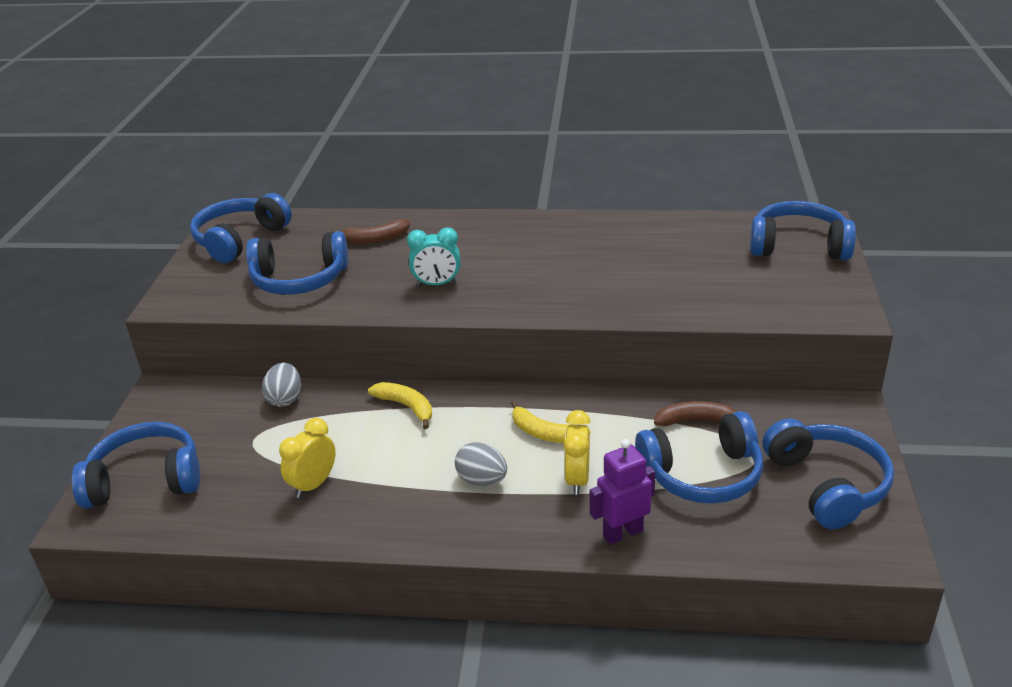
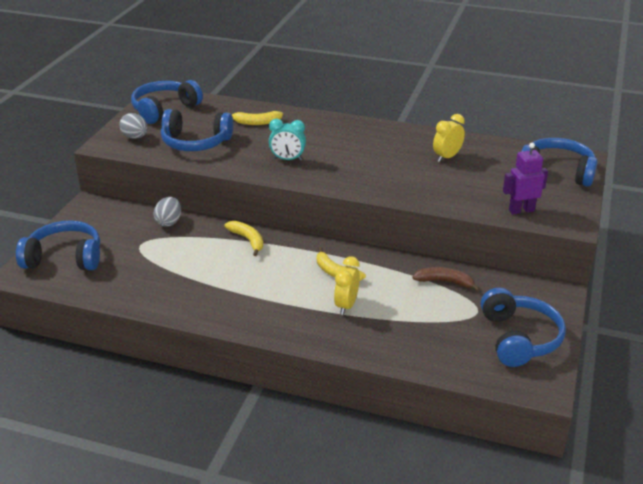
camera: 10 degrees right, 0 degrees up
yellow clock [279,418,336,498] -> yellow clock moved to [433,114,465,162]
brown banana [332,219,410,244] -> yellow banana [228,111,283,125]
grey egg [455,442,507,486] -> grey egg moved to [119,113,148,139]
purple robot [590,439,655,545] -> purple robot moved to [503,143,548,215]
blue headphones [635,411,763,504] -> none

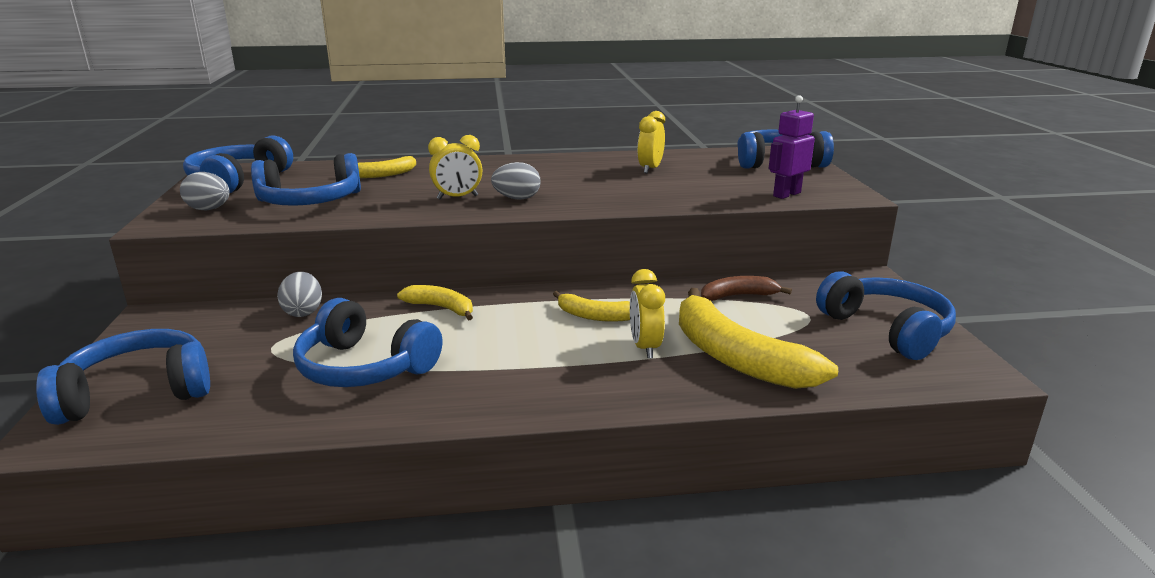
camera: 25 degrees left, 10 degrees down
turquoise clock [269,119,306,161] -> yellow clock [428,135,482,199]
none -> blue headphones [293,298,442,387]
none -> grey egg [491,162,541,200]
none -> yellow banana [679,288,838,389]

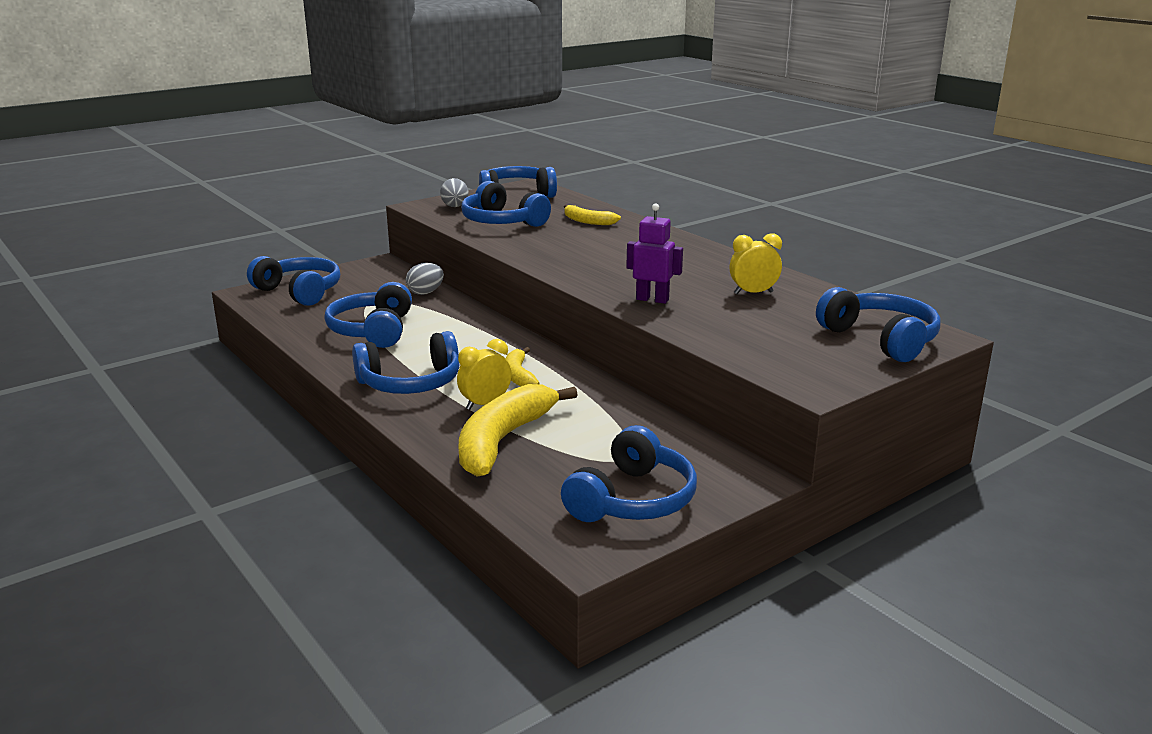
camera: 60 degrees right, 0 degrees up
yellow banana [397,285,473,320] -> none
yellow clock [428,135,482,199] -> none
grey egg [491,162,541,200] -> none
brown banana [701,276,792,301] -> none
purple robot [769,95,815,199] -> purple robot moved to [626,203,683,304]
none -> blue headphones [352,331,460,394]

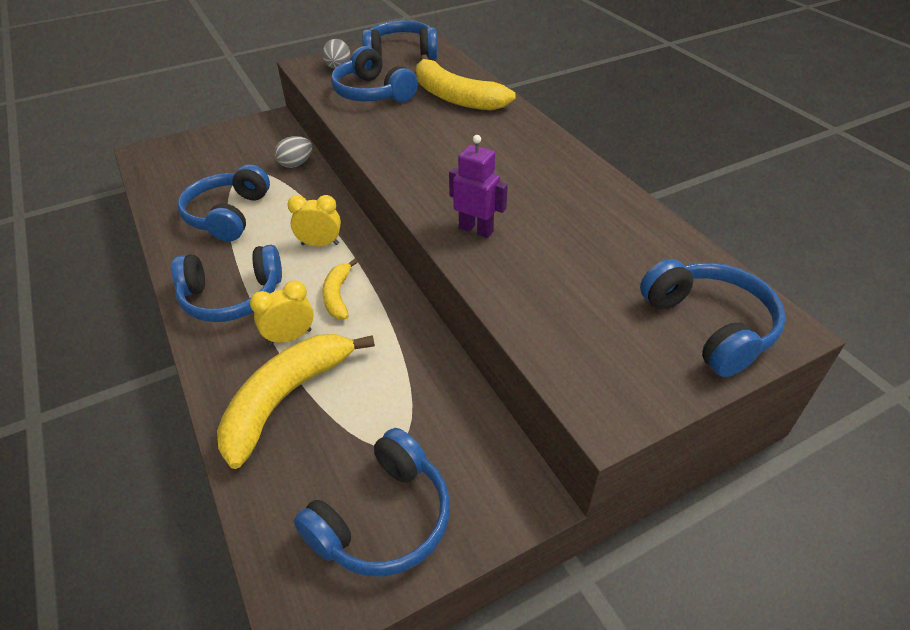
camera: 10 degrees right, 20 degrees up
blue headphones [247,256,340,306] -> none
yellow banana [564,205,621,225] -> yellow banana [416,55,516,111], size x1.92
yellow clock [730,234,782,294] -> yellow clock moved to [288,195,341,247]

